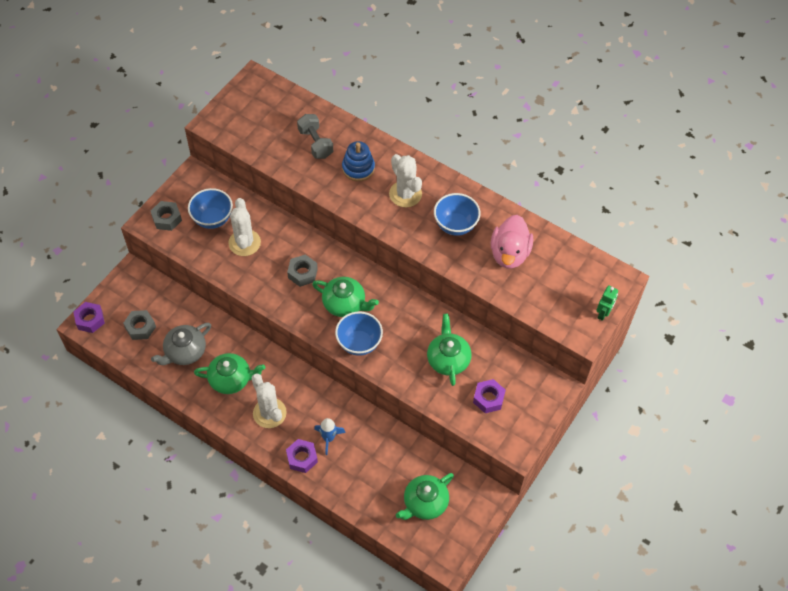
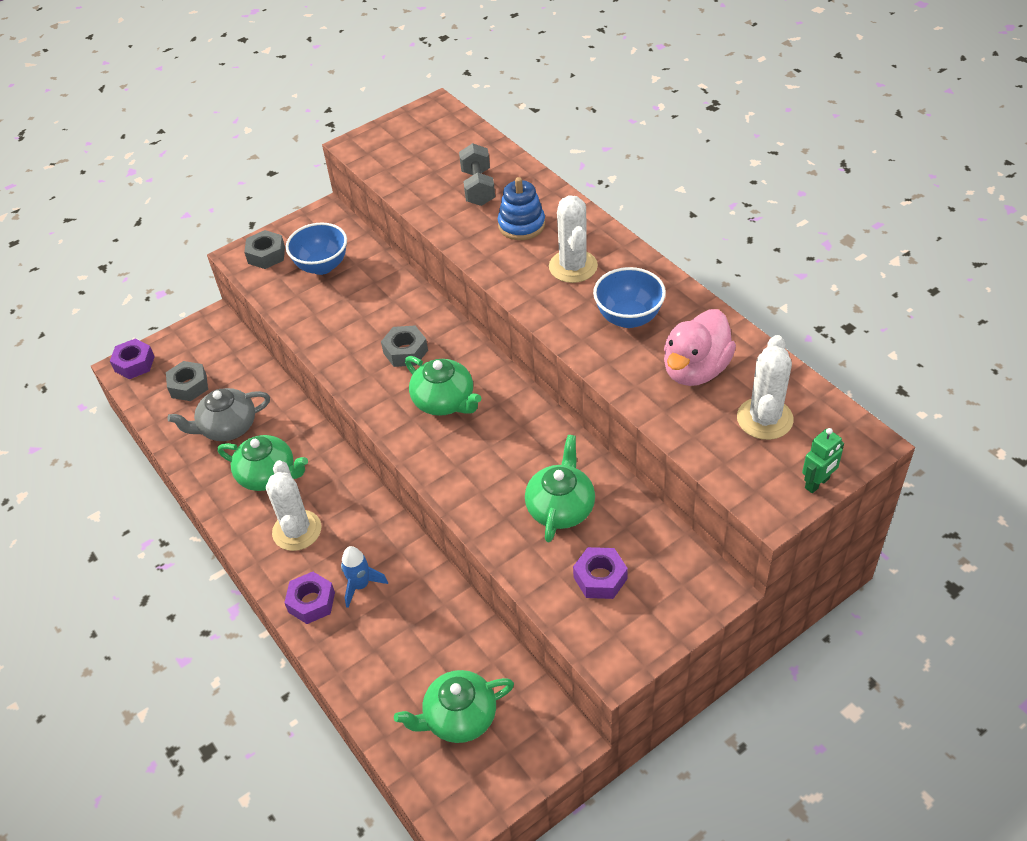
camera: 25 degrees right, 10 degrees down
white cactus [228,198,261,256] -> white cactus moved to [737,335,794,440]
blue bowl [335,311,383,356] -> none

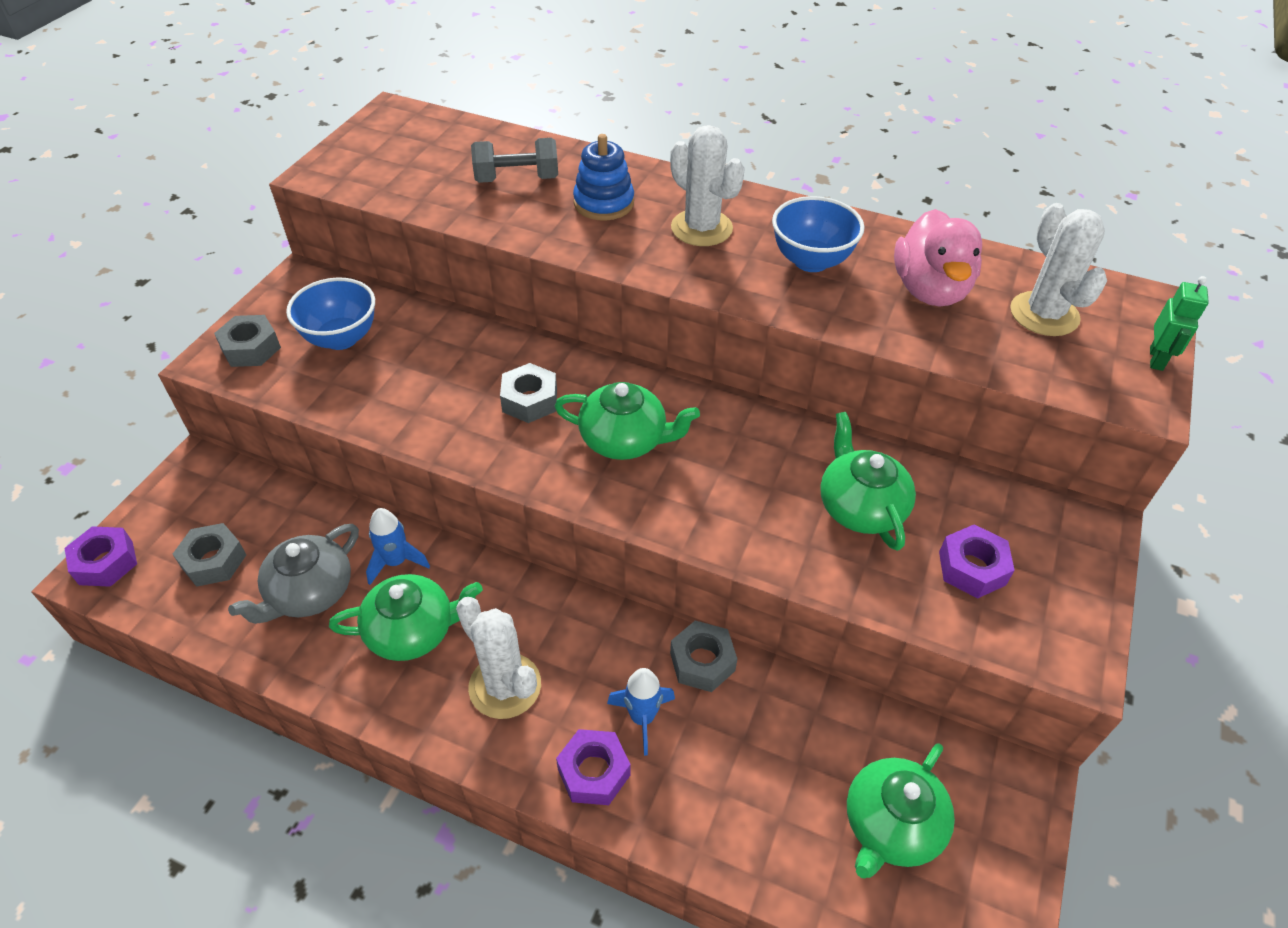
camera: 35 degrees left, 0 degrees up
grey dumbbell [459,143,495,206] -> grey dumbbell turned 60 degrees counterclockwise [471,138,558,183]
none -> blue rocket [366,508,430,585]
none -> grey nut [670,620,737,692]

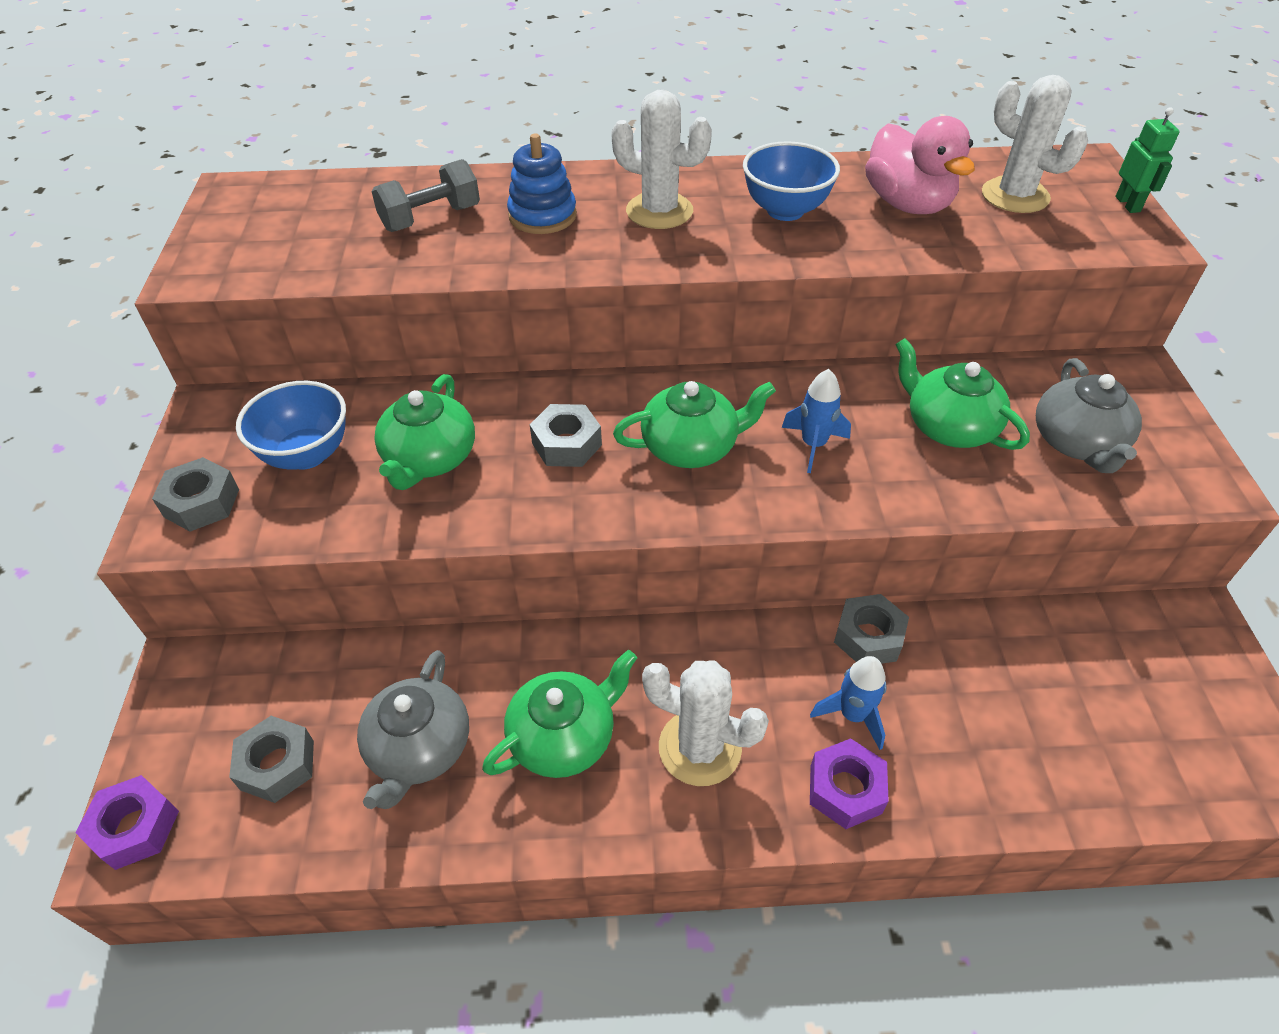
camera: 25 degrees left, 0 degrees up
blue rocket [366,508,430,585] -> blue rocket moved to [782,369,851,473]
green teapot [847,743,955,878] -> green teapot moved to [374,374,475,490]
purple nut [939,524,1015,598] -> grey teapot [1036,358,1142,473]

